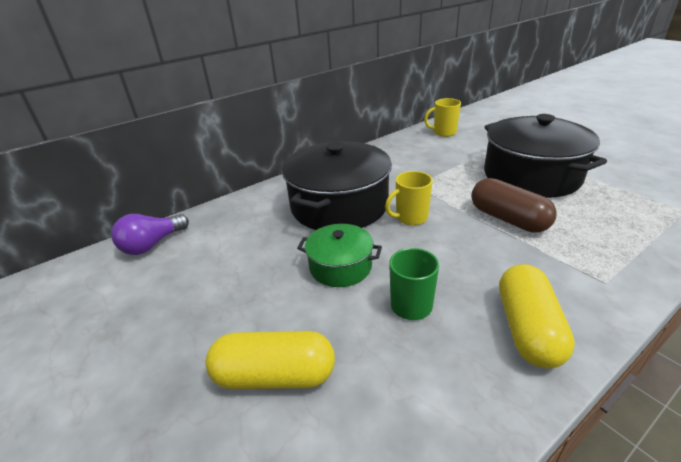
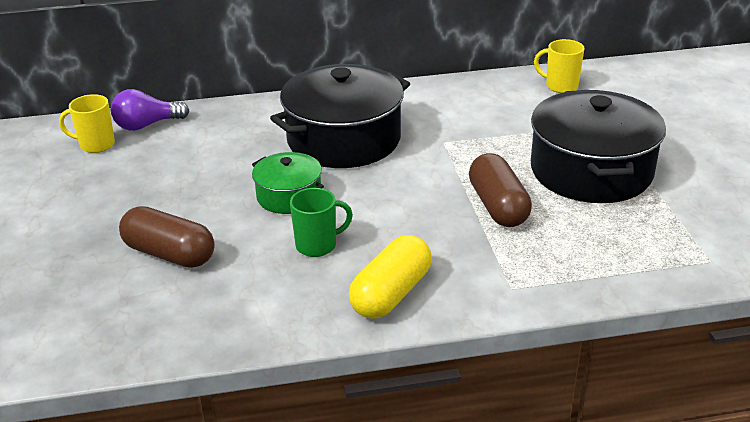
camera: 25 degrees right, 0 degrees up
yellow capsule [206,331,335,389] -> brown capsule [119,206,215,268]
yellow mug [385,171,433,225] -> yellow mug moved to [59,94,115,153]

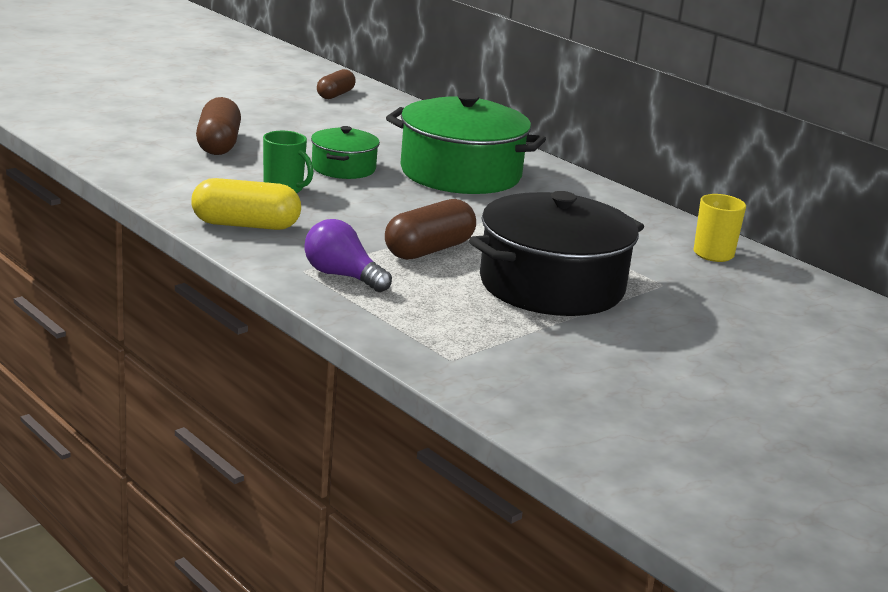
camera: 55 degrees right, 10 degrees down
yellow mug [59,94,115,153] -> brown capsule [317,69,356,99]
purple light bulb [111,89,189,131] -> purple light bulb moved to [304,219,392,292]
black pot [270,64,410,168] -> green pot [386,93,546,194]

